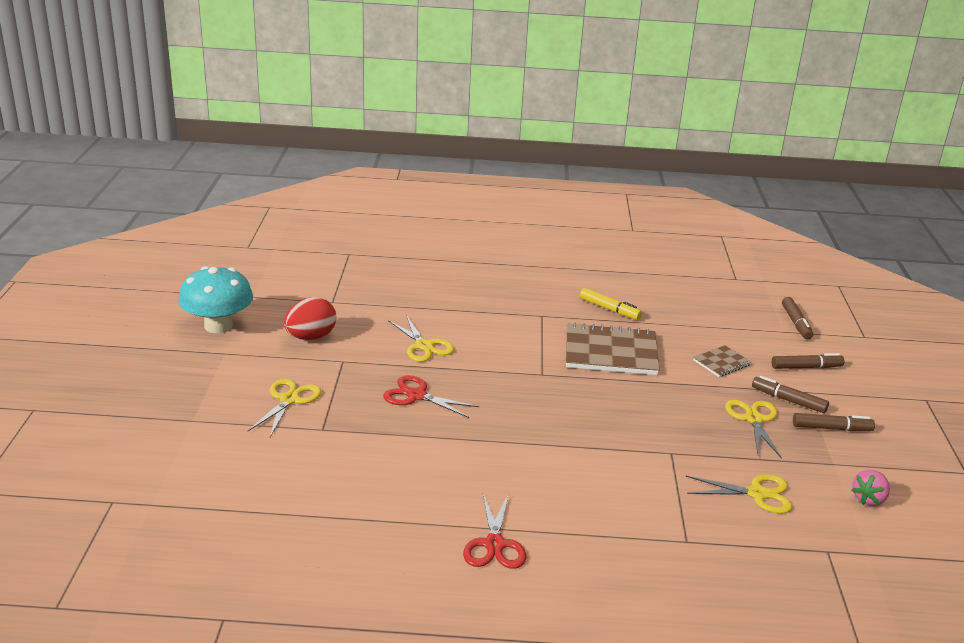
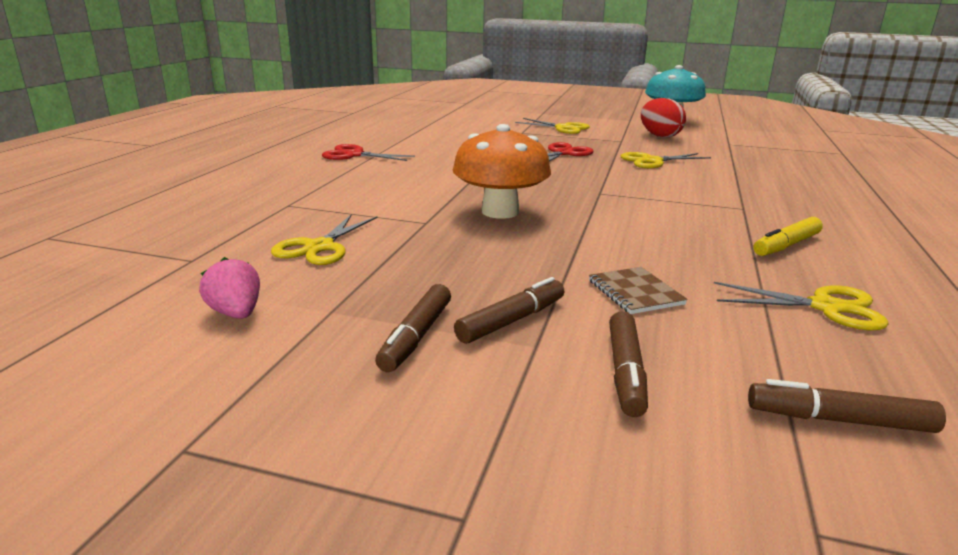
camera: 105 degrees right, 5 degrees down
brown notebook [566,322,660,375] -> none
yellow scissors [725,400,782,459] -> yellow scissors moved to [714,282,889,330]
none -> orange mushroom [453,124,551,219]

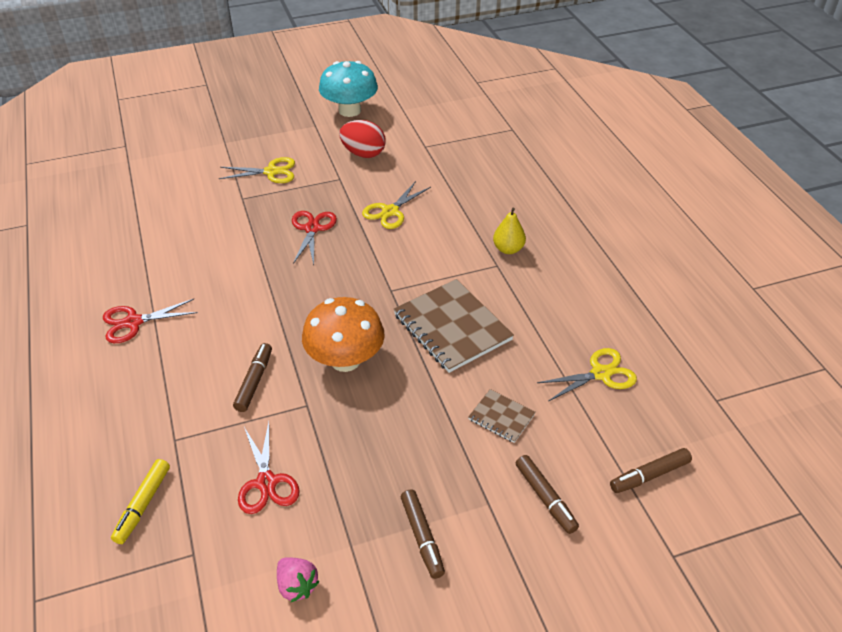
camera: 35 degrees left, 20 degrees up
pink strawberry [199,257,260,319] -> pink strawberry turned 150 degrees counterclockwise [277,557,320,602]
yellow scissors [271,214,377,265] -> red scissors [238,422,300,514]
brown marker [454,277,564,344] -> brown marker moved to [233,343,272,412]
yellow marker [753,217,823,256] -> yellow marker moved to [111,459,170,544]
none -> brown notebook [394,279,514,373]
none -> yellow pear [493,208,526,254]

